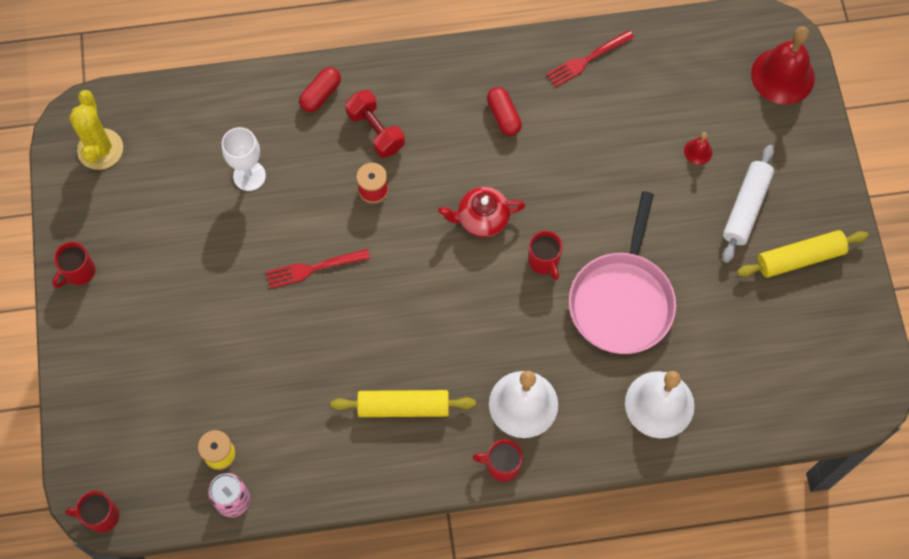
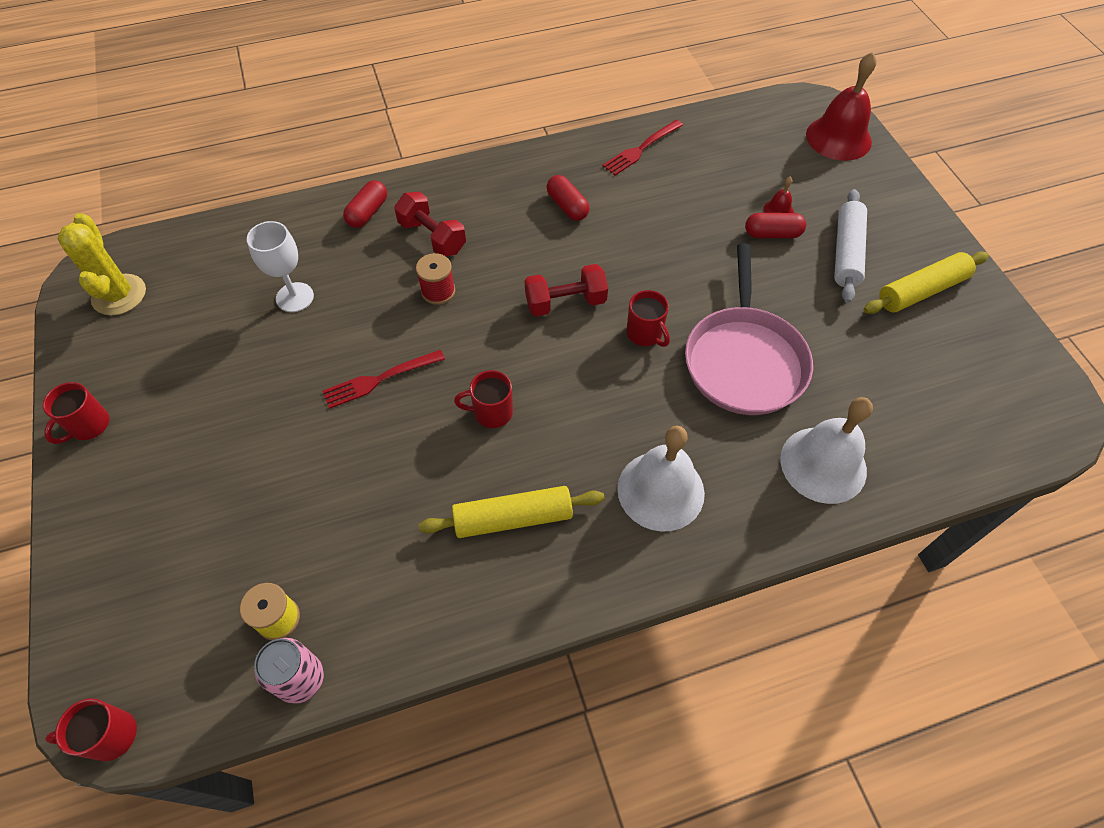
camera: 10 degrees left, 10 degrees down
red teapot [438,187,525,237] -> red dumbbell [525,264,608,316]
red mug [472,439,523,482] -> red mug moved to [454,370,513,428]
none -> red capsule [745,213,806,238]

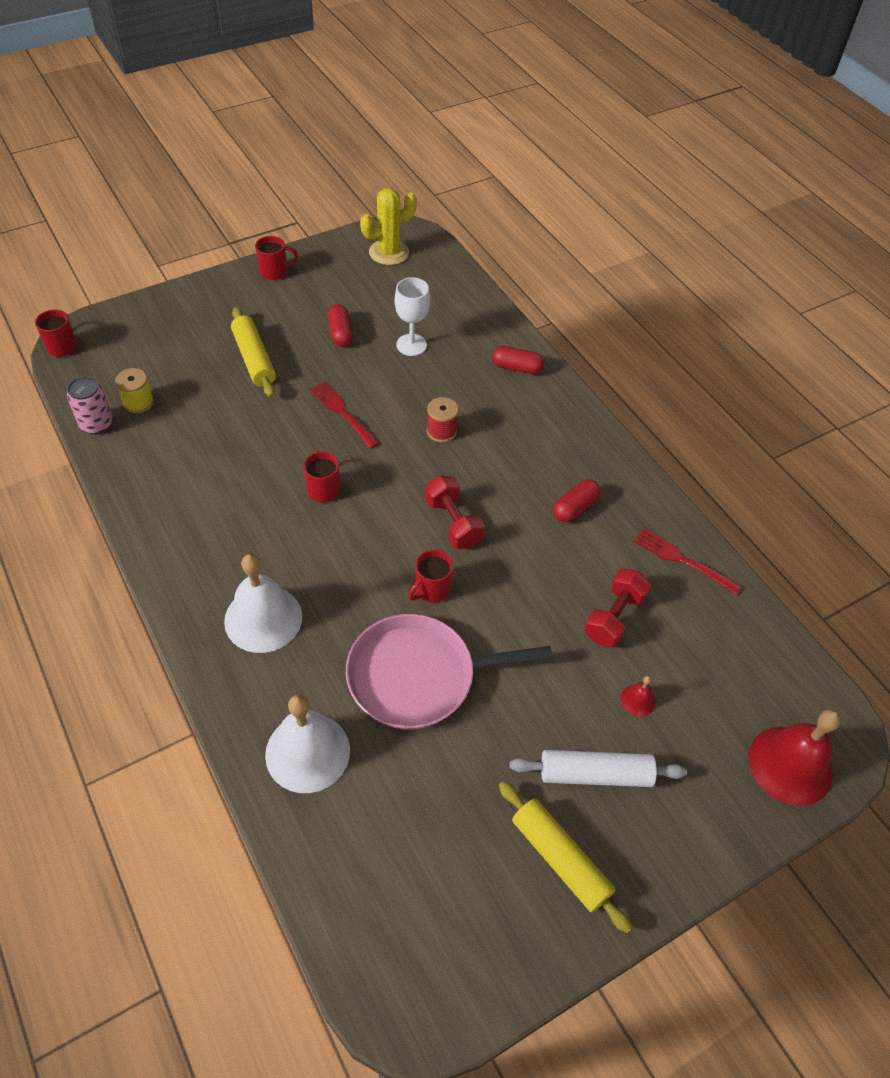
camera: 75 degrees right, 5 degrees down
red mug [43,382,109,444] -> red mug turned 150 degrees clockwise [255,236,298,280]
red dumbbell [394,192,466,256] -> red dumbbell moved to [584,569,651,648]
yellow rolling pin [419,486,605,538] -> yellow rolling pin moved to [231,307,276,397]
red capsule [745,213,806,238] -> red capsule moved to [328,304,353,347]

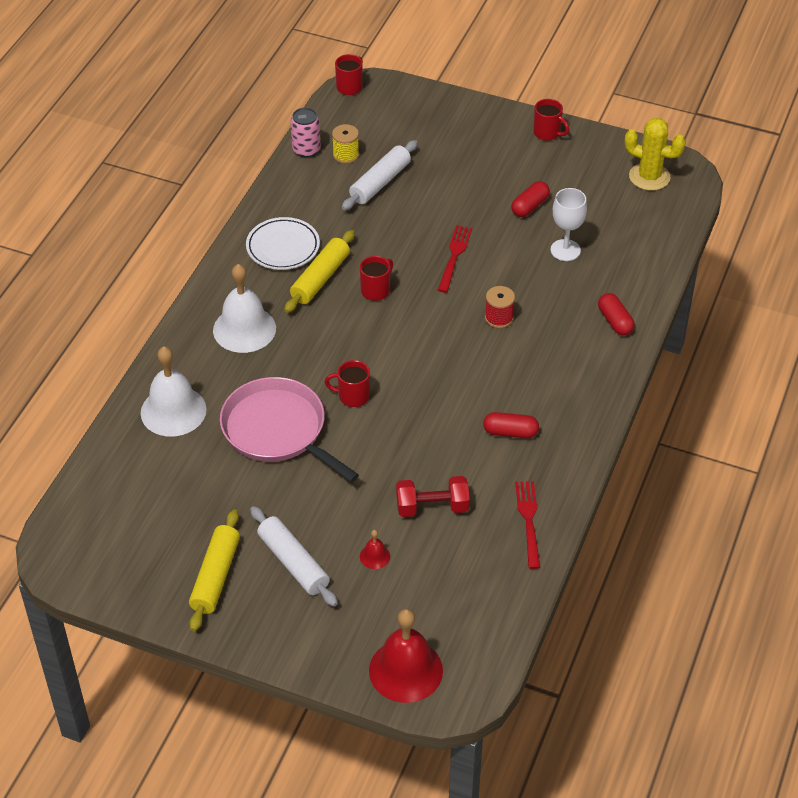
camera: 55 degrees right, 5 degrees down
yellow rolling pin [231,307,276,397] -> yellow rolling pin moved to [284,230,355,313]
red dumbbell [425,475,485,549] -> none
none -> white plate [246,217,320,270]
none -> white rolling pin [342,140,418,210]

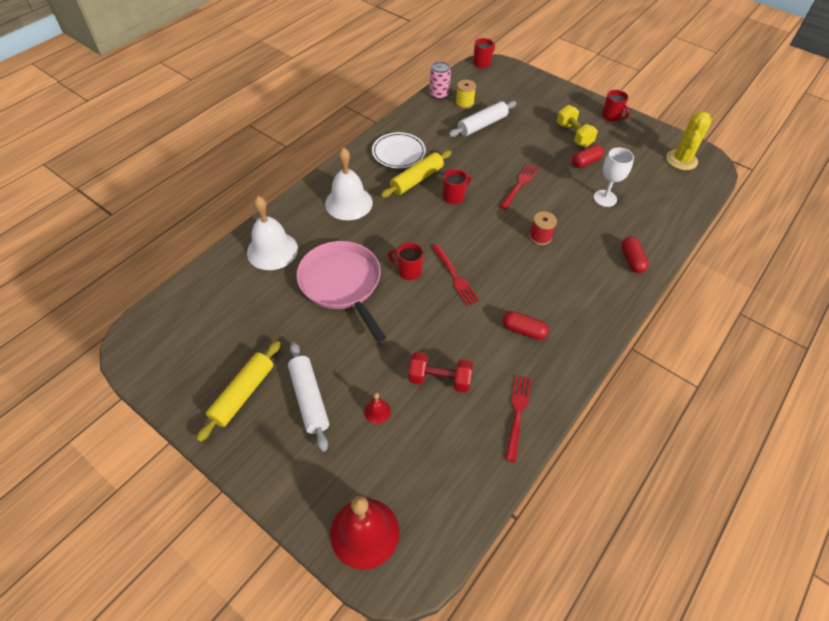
camera: 15 degrees right, 5 degrees up
yellow cactus [625,118,686,191] -> yellow cactus turned 75 degrees clockwise [666,112,711,170]
none -> red fork [432,244,480,306]
none -> yellow dumbbell [557,105,598,147]

